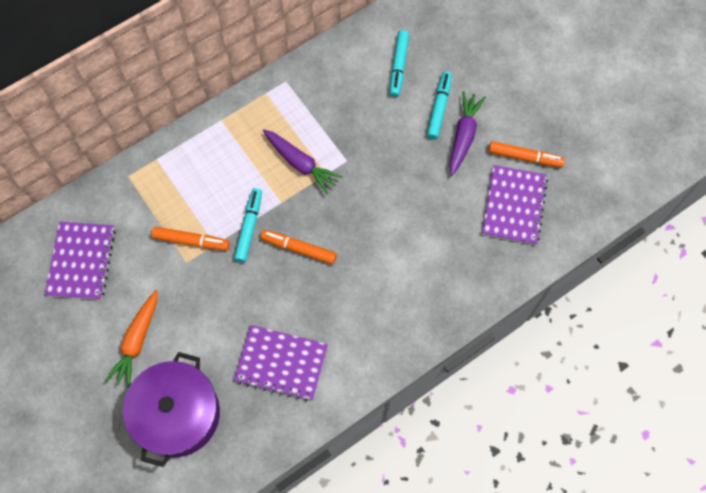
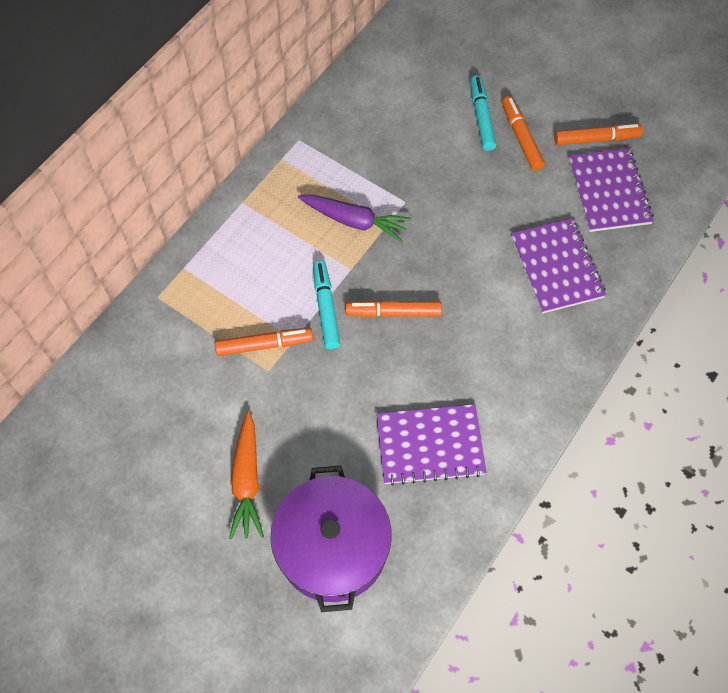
camera: 20 degrees left, 5 degrees down
purple notebook [45,222,115,300] -> purple notebook moved to [511,218,606,314]
turquoise marker [390,30,409,97] -> none
purple carrot [450,91,486,176] -> orange marker [502,96,545,171]

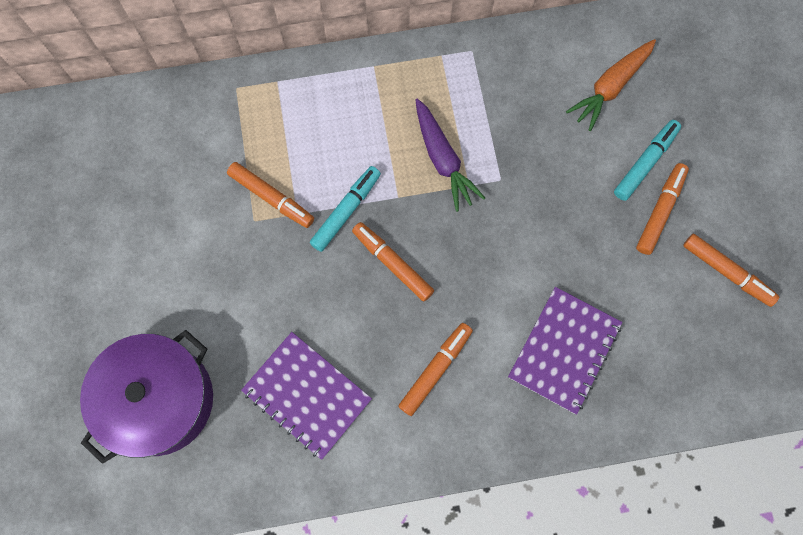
camera: 45 degrees right, 10 degrees up
orange carrot [229,411,264,539] -> orange carrot moved to [566,39,656,131]
purple notebook [568,148,654,232] -> none
none -> orange marker [398,323,473,416]

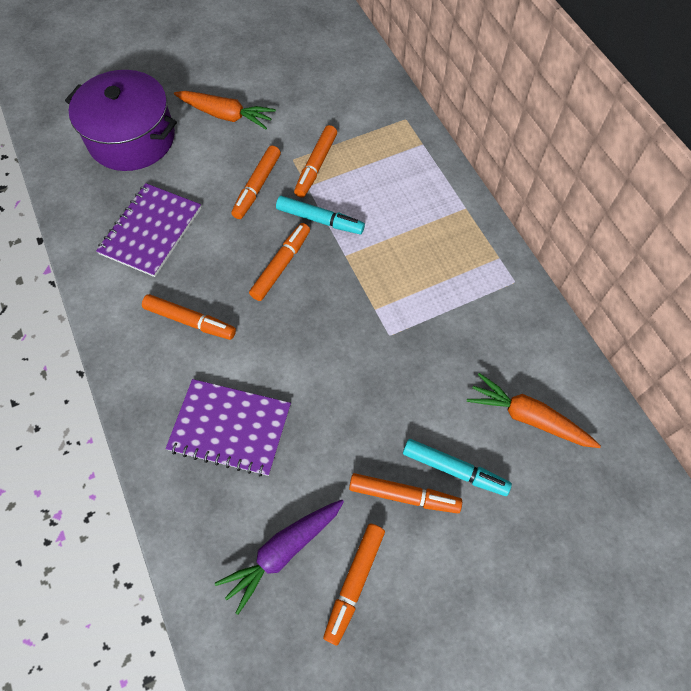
camera: 75 degrees right, 10 degrees down
purple carrot [416,99,485,212] -> purple carrot moved to [215,500,344,615]
none -> orange carrot [174,91,276,129]
none -> orange marker [231,146,281,219]

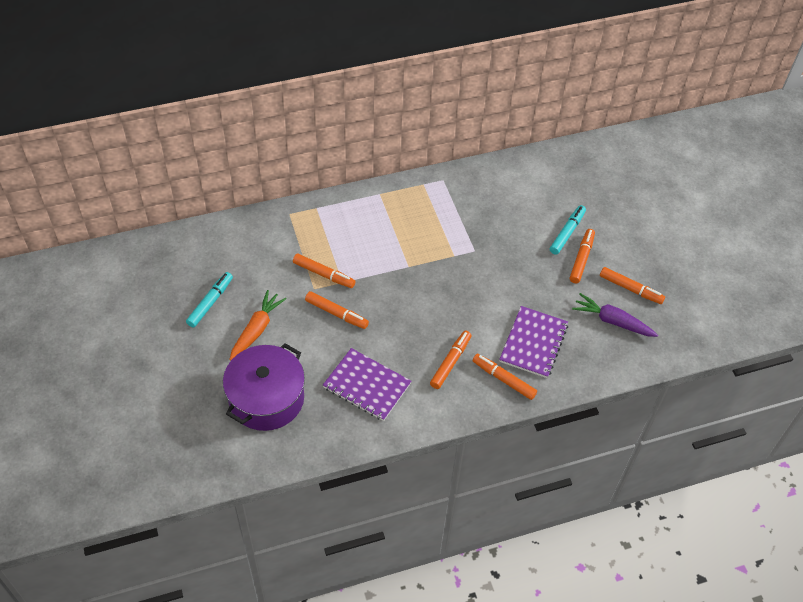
camera: 85 degrees left, 10 degrees down
purple carrot [215,500,344,615] -> purple carrot turned 150 degrees clockwise [572,293,658,337]
orange marker [249,223,310,301] -> orange marker moved to [473,354,537,400]
turquoise marker [276,196,365,234] -> turquoise marker moved to [186,272,233,328]
orange carrot [467,373,601,448] -> none

